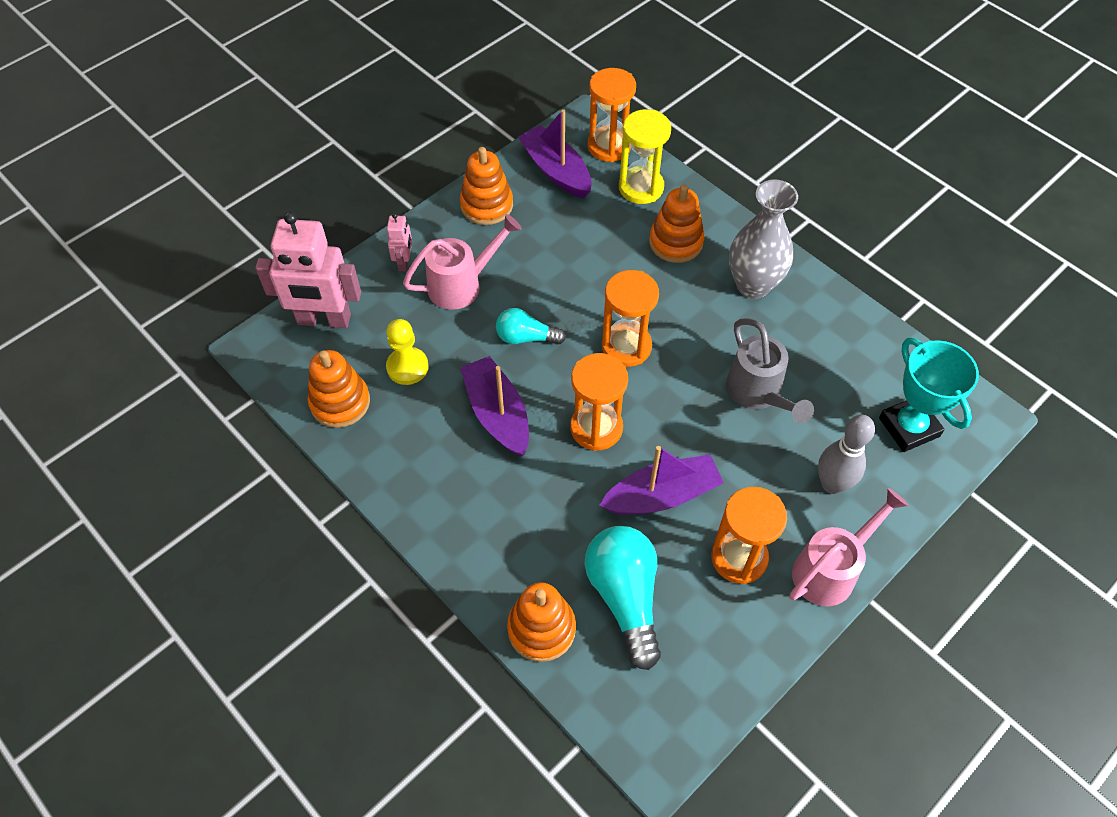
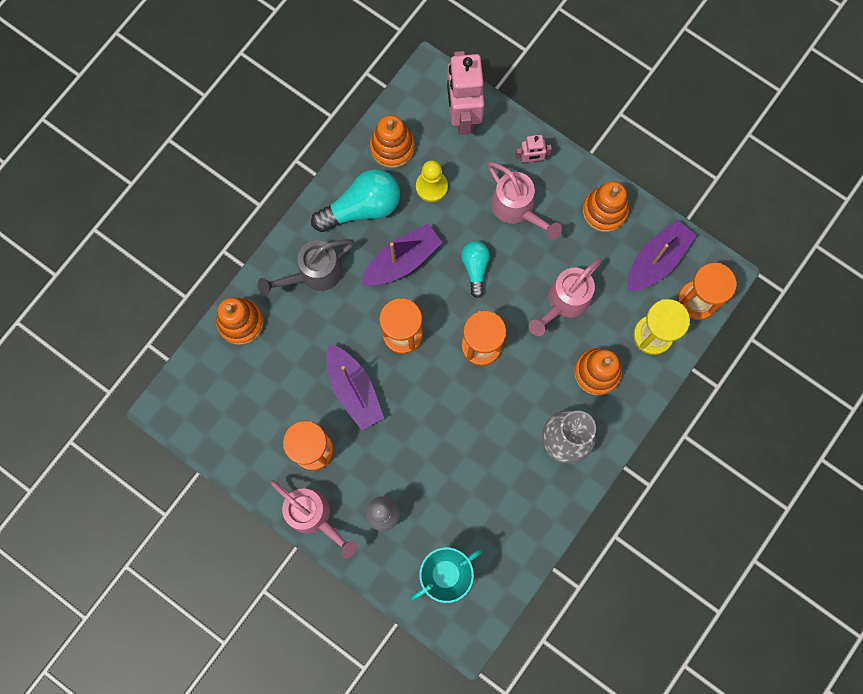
camera: 80 degrees right, 20 degrees up
turquoise light bulb [585,526,661,670] -> turquoise light bulb moved to [311,169,400,232]
grey watering can [726,318,814,424] -> grey watering can moved to [258,239,354,296]
none -> pink watering can [528,258,602,336]

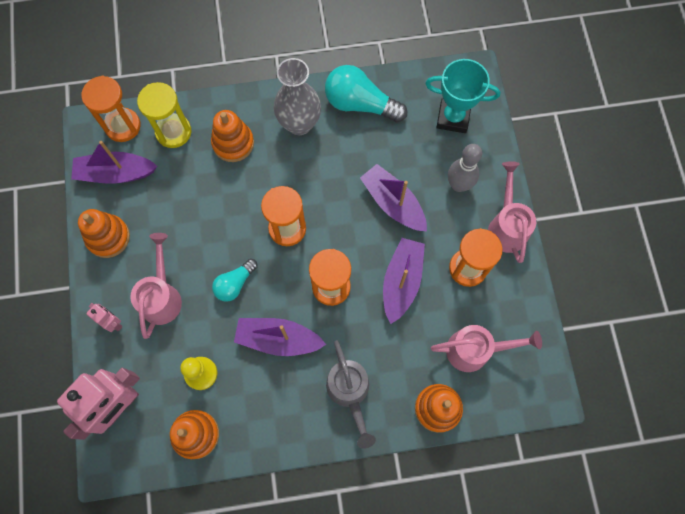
camera: 135 degrees left, 5 degrees down
grey watering can [258,239,354,296] -> grey watering can turned 60 degrees clockwise [326,340,376,449]
turquoise light bulb [311,169,400,232] -> turquoise light bulb moved to [325,65,407,122]
pink watering can [528,258,602,336] -> pink watering can moved to [431,325,542,372]
none -> purple boat [360,164,427,232]

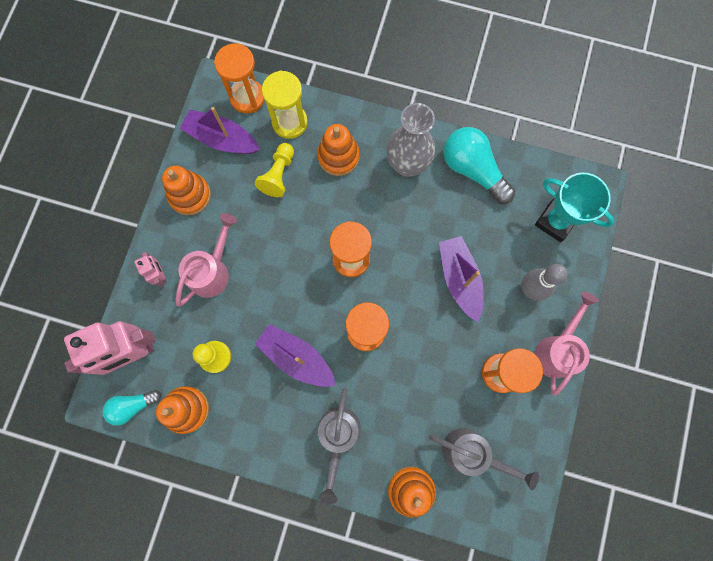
camera: 25 degrees right, 5 degrees up
turquoise light bulb [212,259,258,302] -> turquoise light bulb moved to [102,390,161,426]
purple boat [383,238,425,324] -> none
pink watering can [431,325,542,372] -> grey watering can [429,428,539,491]
none -> yellow pawn [255,143,294,197]

